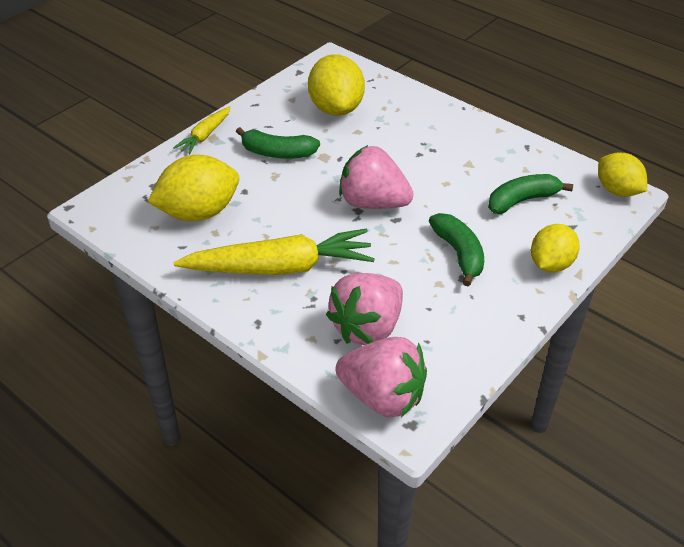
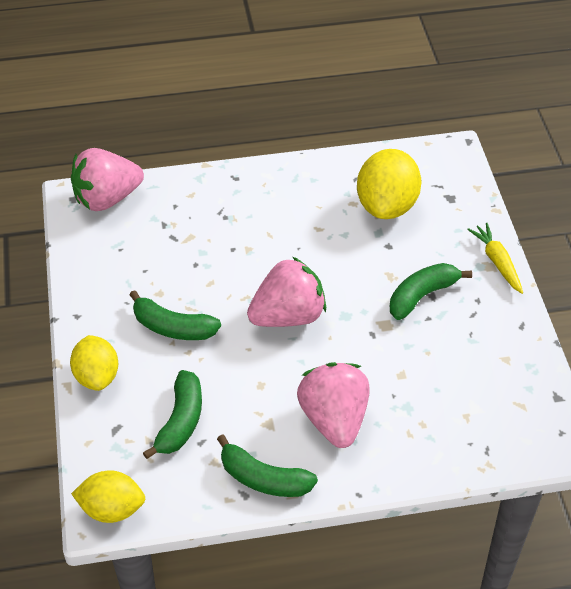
camera: 130 degrees right, 5 degrees up
yellow carrot [173,228,375,275] -> none
yellow lemon [308,54,365,116] -> none
pink strawberry [326,273,403,345] -> pink strawberry moved to [297,362,370,448]
none -> green banana [217,434,318,497]

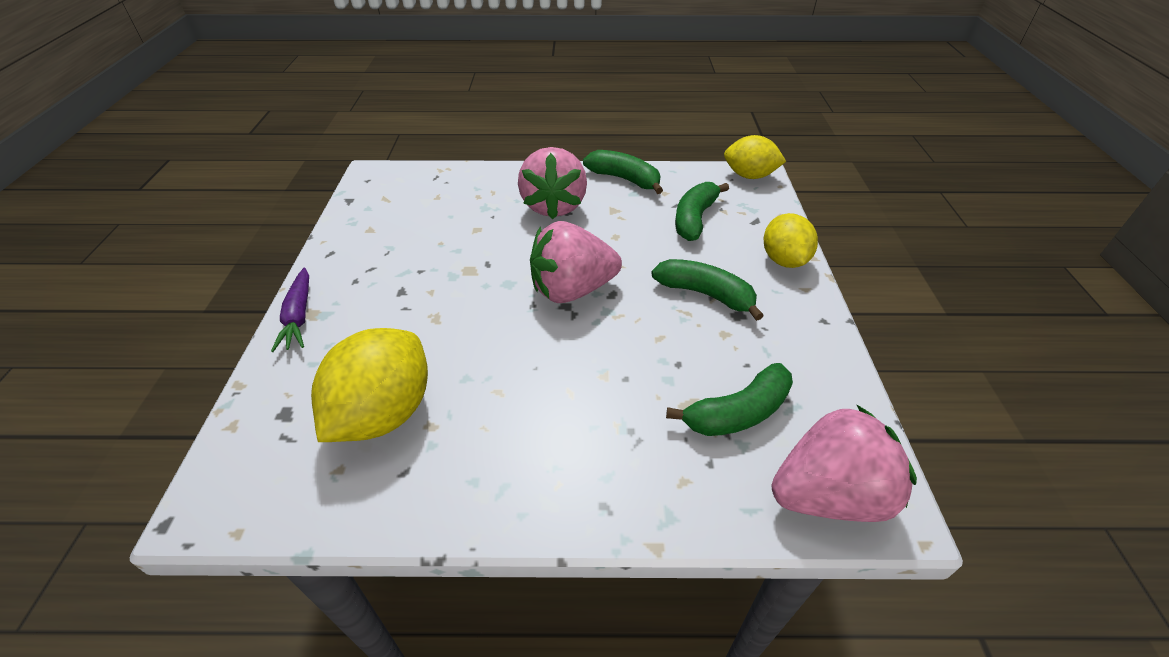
camera: 170 degrees left, 5 degrees down
green banana [390,263,472,320] -> green banana moved to [666,363,793,436]
yellow carrot [467,223,523,294] -> purple carrot [271,267,309,352]

